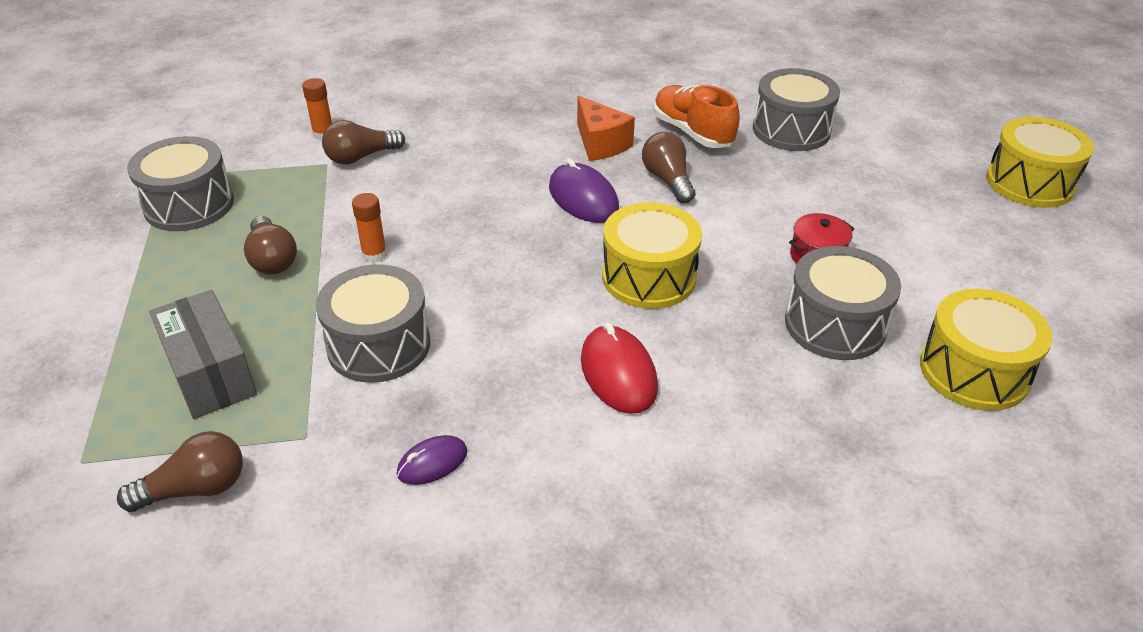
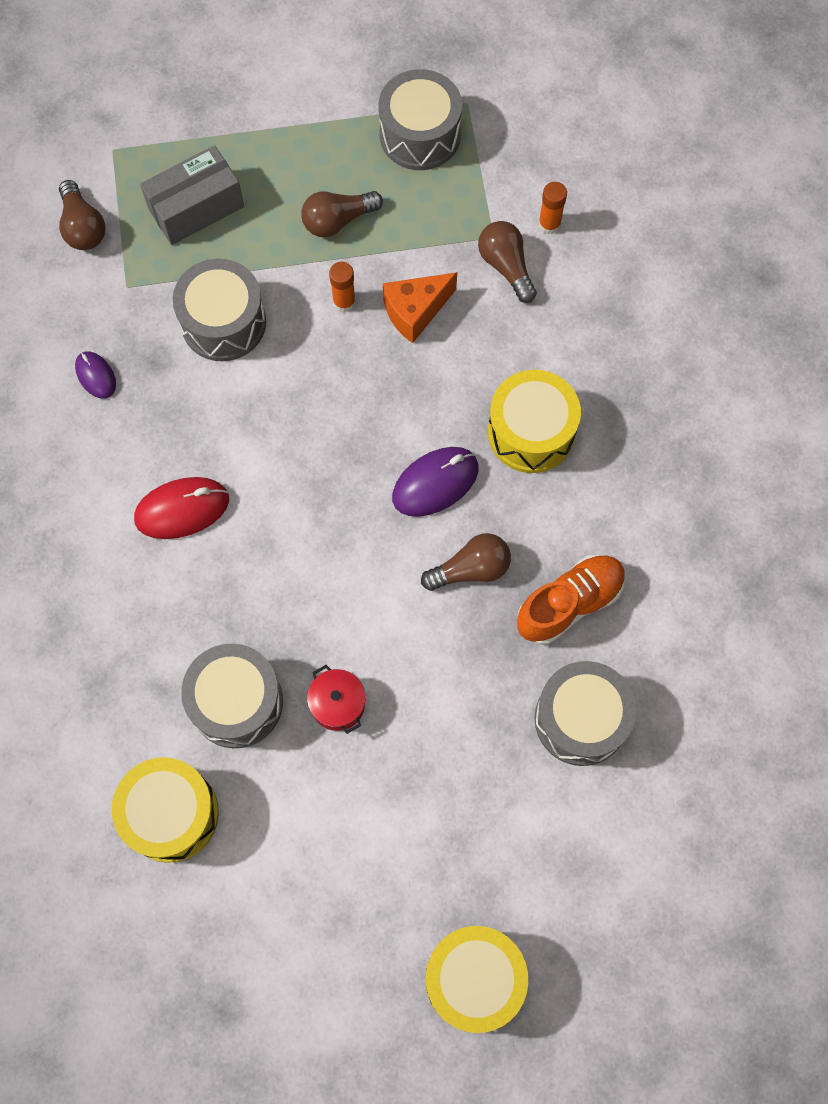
camera: 90 degrees right, 30 degrees up
orange cheese [577,96,635,161] -> orange cheese moved to [383,272,457,343]
yellow drum [602,202,702,309] -> yellow drum moved to [488,370,581,473]

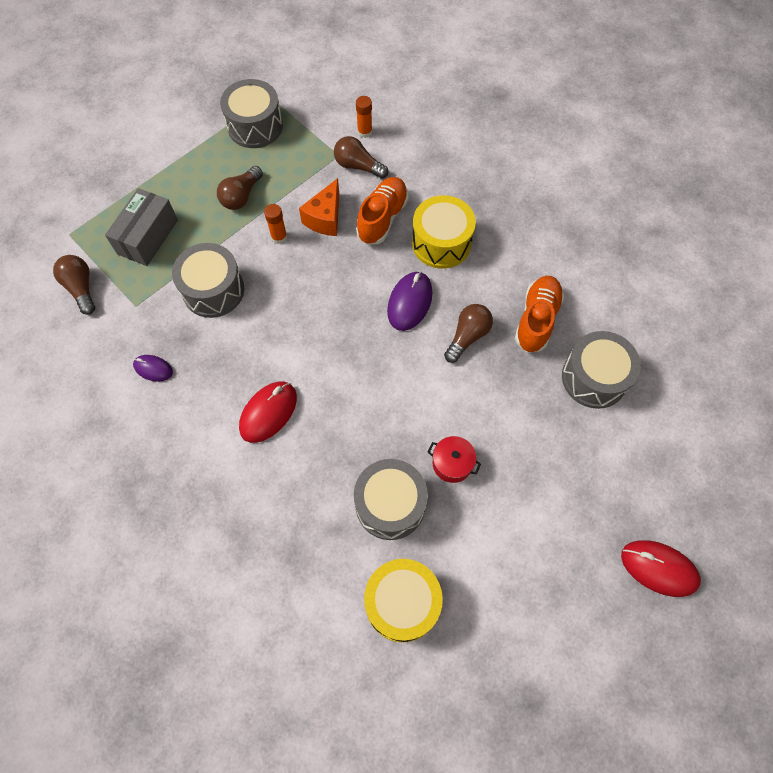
camera: 35 degrees left, 5 degrees down
brown light bulb [59,180,106,250] -> brown light bulb turned 150 degrees counterclockwise [53,255,95,315]
yellow drum [425,926,528,1033] -> red mouse [621,540,701,597]
none -> orange shoe [356,177,409,245]

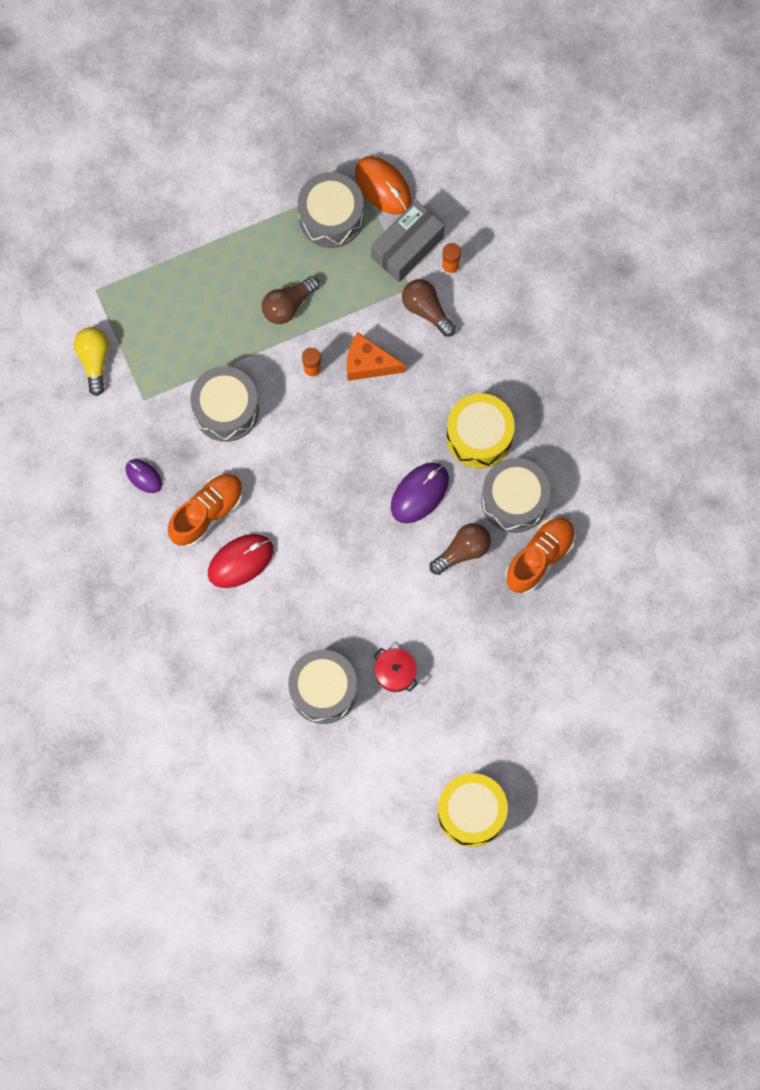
camera: 20 degrees right, 10 degrees up
brown light bulb [53,255,95,315] -> yellow light bulb [74,327,109,396]
grey box [105,188,178,266] -> grey box moved to [371,200,445,282]
orange cheese [299,178,339,236] -> orange cheese turned 60 degrees clockwise [347,332,405,381]
orange shoe [356,177,409,245] -> orange shoe moved to [168,474,243,547]
yellow drum [364,559,443,643] -> yellow drum moved to [437,773,508,847]
grey drum [562,331,641,409] -> grey drum moved to [481,458,550,533]
red mouse [621,540,701,597] -> none
none -> orange mouse [355,156,411,215]

